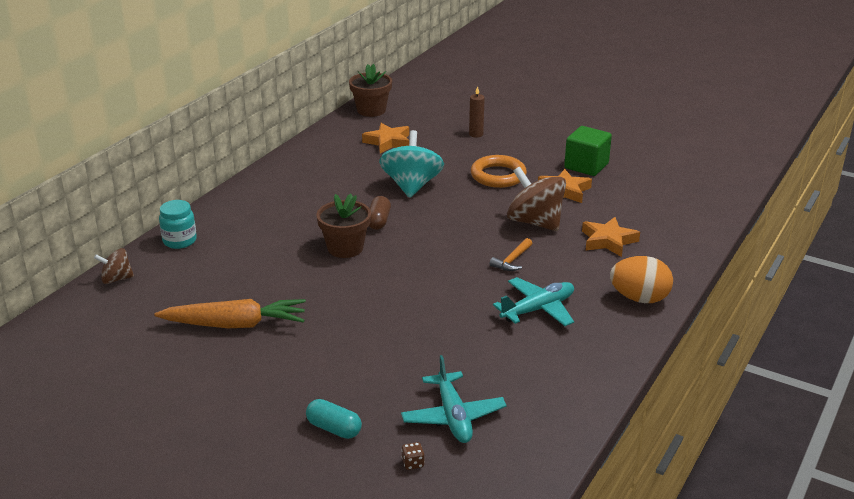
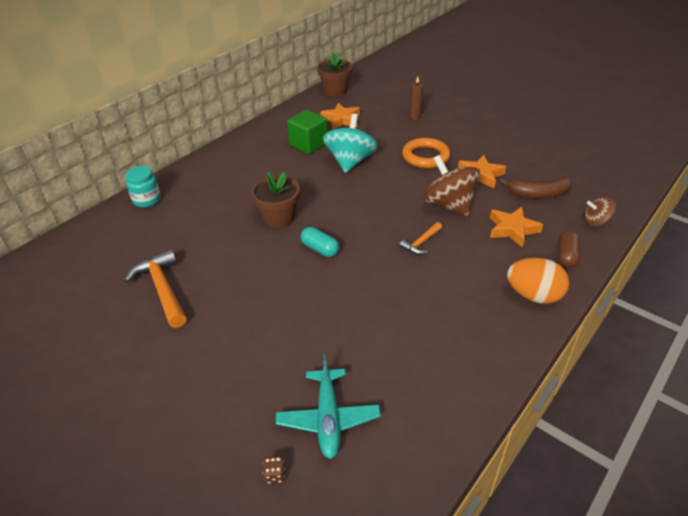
camera: 10 degrees right, 10 degrees up
brown spinning top [94,248,134,284] -> brown spinning top moved to [584,196,616,227]
orange carrot [154,299,306,328] -> orange hammer [124,249,187,328]
turquoise capsule [306,399,362,439] -> turquoise capsule moved to [301,227,339,257]
brown capsule [369,196,391,230] -> brown capsule moved to [558,230,580,268]
turquoise plane [493,277,574,326] -> none
green cube [564,126,612,176] -> green cube moved to [287,110,328,154]
none -> brown banana [500,177,573,199]

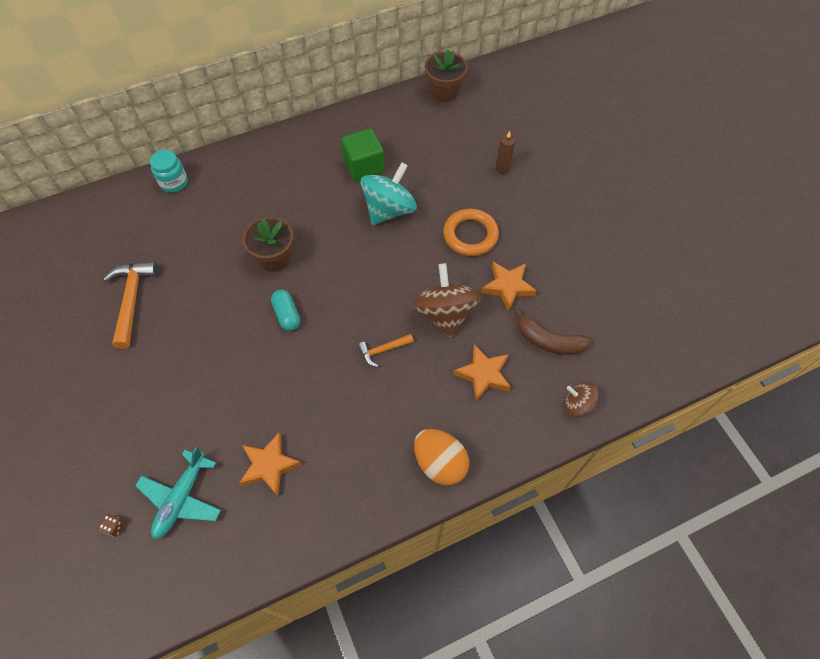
camera: 25 degrees right, 20 degrees up
orange star [320,103,360,130] -> orange star moved to [239,433,302,496]
brown capsule [558,230,580,268] -> none

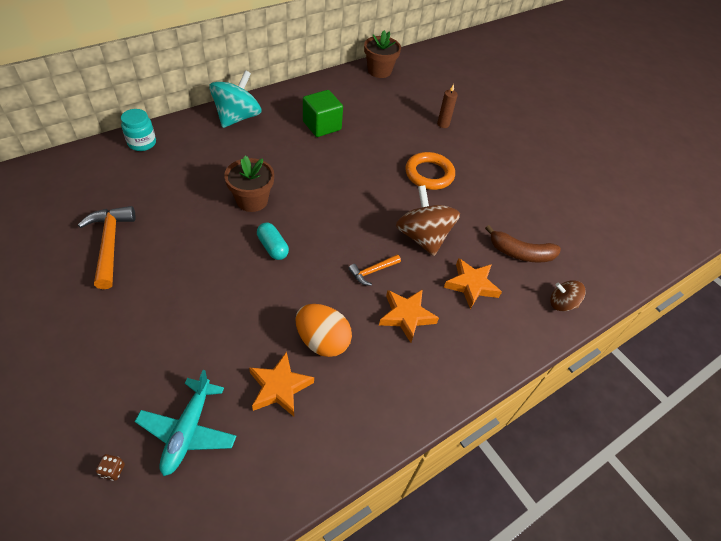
camera: 15 degrees left, 10 degrees down
turquoise spinning top [361,162,417,225] -> turquoise spinning top moved to [209,70,262,128]
orange egg [414,429,469,485] -> orange egg moved to [295,304,352,357]
orange star [481,262,537,311] -> orange star moved to [379,289,439,343]

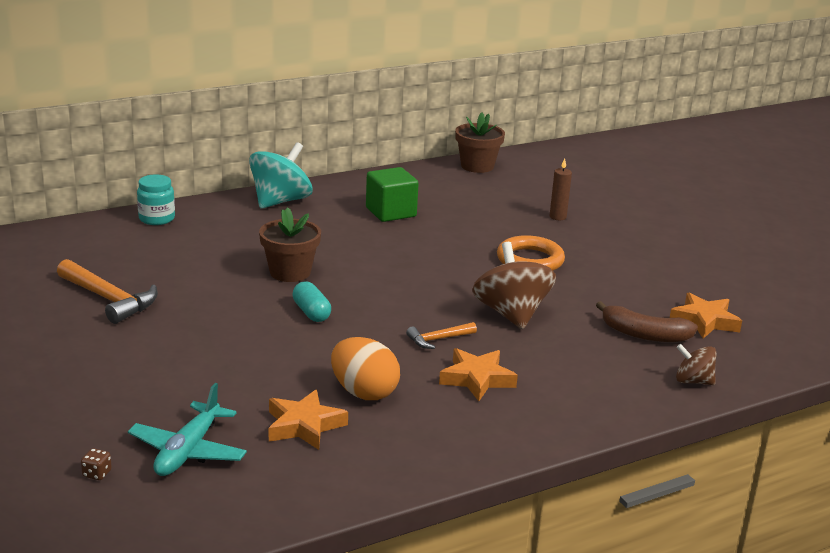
camera: 10 degrees right, 25 degrees down
orange hammer [78,206,136,289] -> orange hammer turned 135 degrees clockwise [57,259,158,324]
orange star [444,258,502,309] -> orange star moved to [670,293,742,339]

